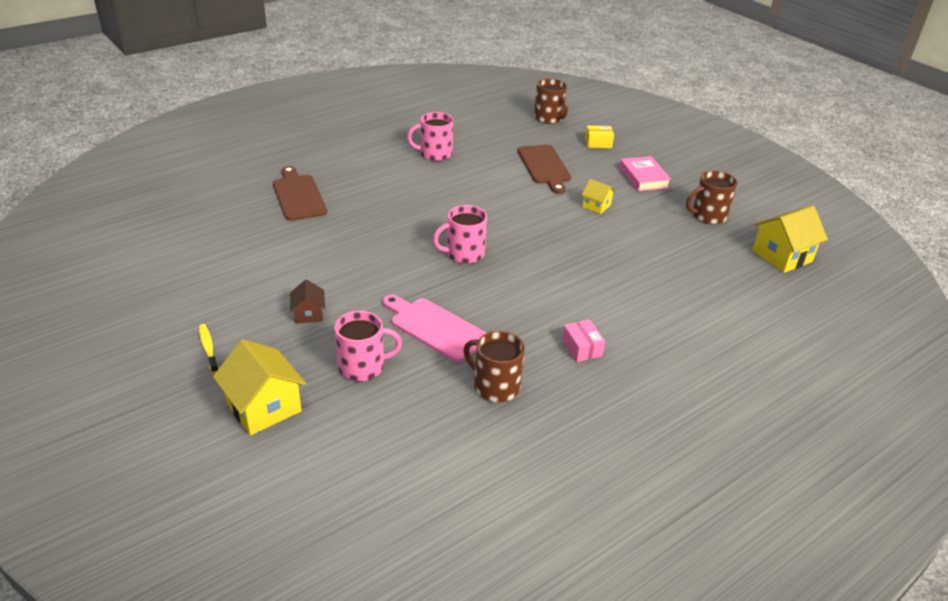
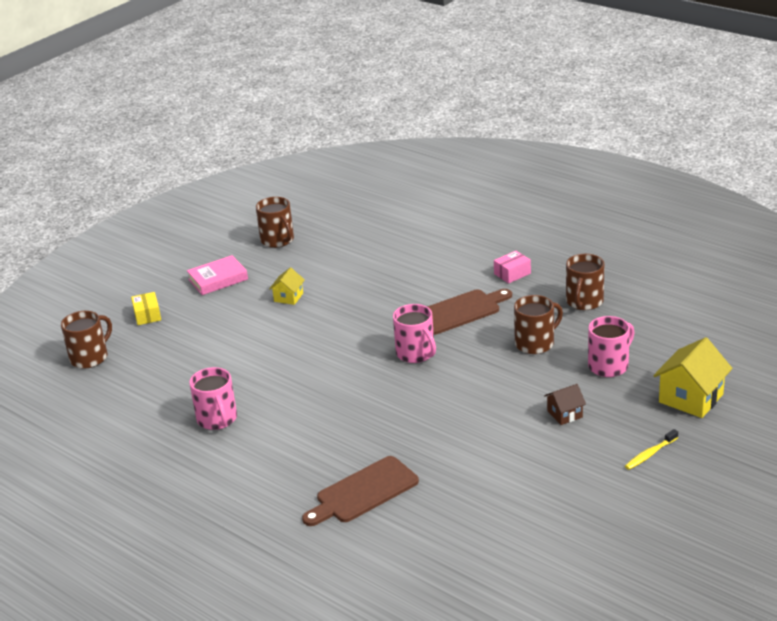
camera: 100 degrees left, 5 degrees down
pink mug [334,311,402,381] -> pink mug turned 75 degrees clockwise [588,316,634,377]
pink cutting board [383,295,486,362] -> brown mug [514,295,563,354]
brown cutting board [518,145,571,194] -> brown cutting board moved to [427,289,512,335]
yellow house [752,206,828,273] -> none

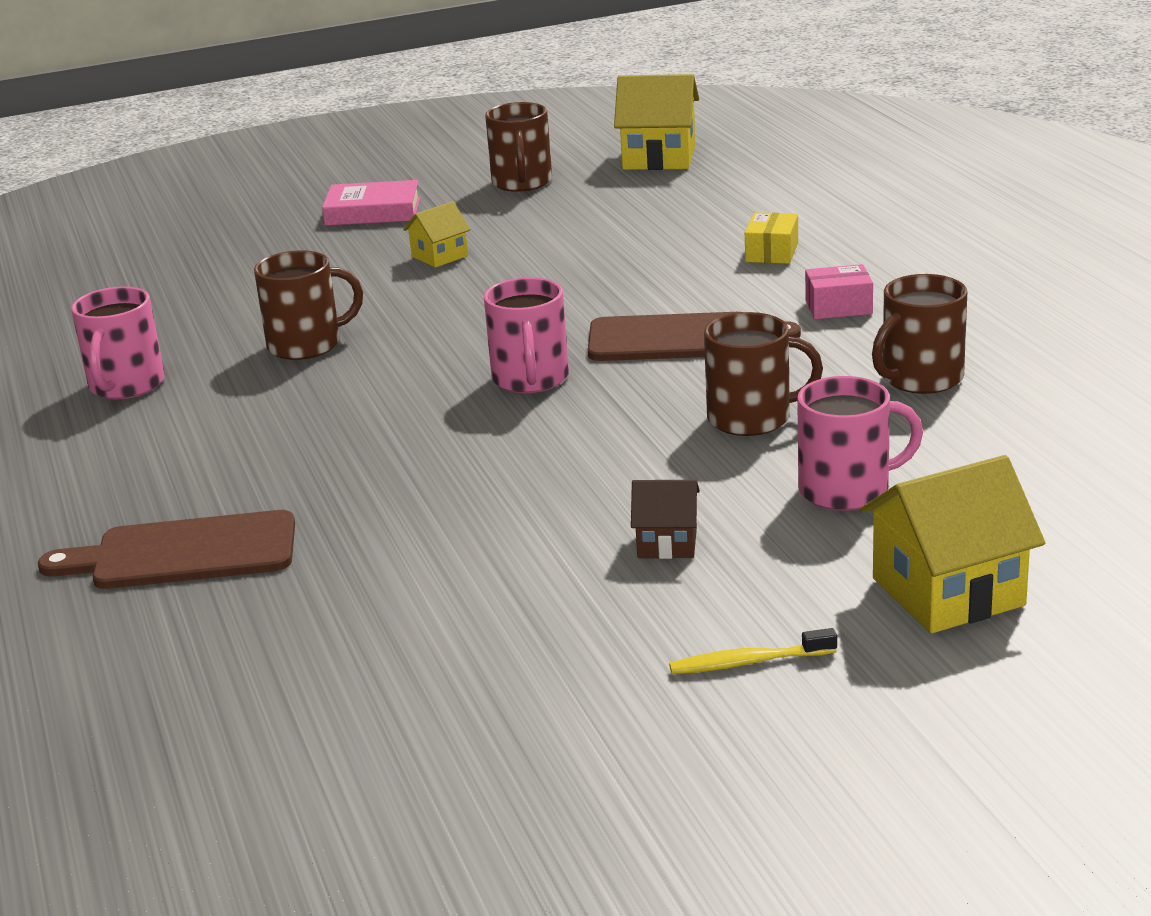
camera: 30 degrees right, 5 degrees down
brown mug [61,311,112,368] -> brown mug moved to [254,250,363,360]
yellow box [131,292,161,325] -> yellow box moved to [745,212,798,264]
none -> yellow house [614,74,699,170]

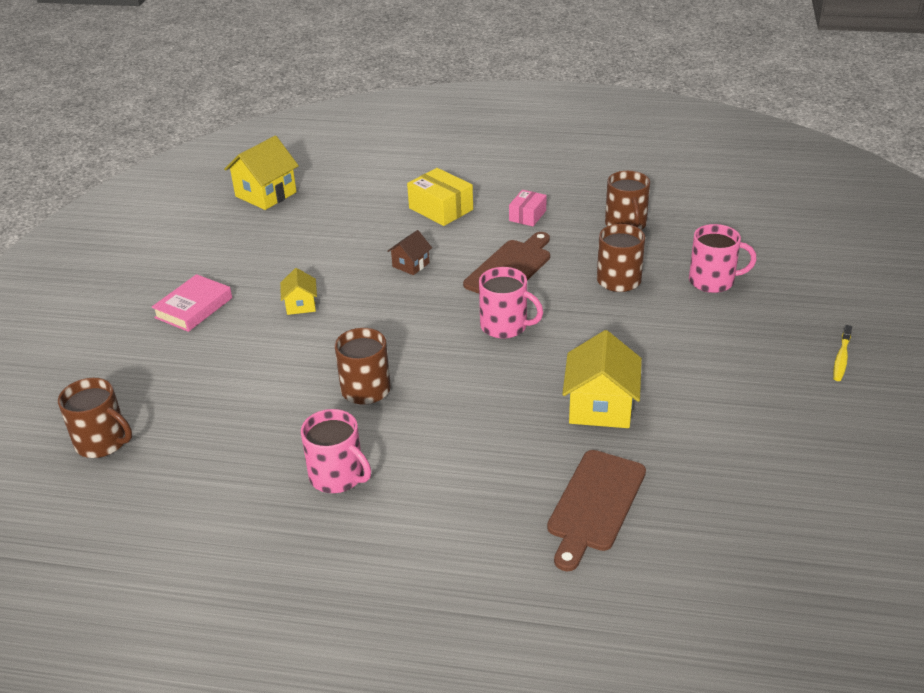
camera: 60 degrees left, 10 degrees up
brown mug [485,102,552,192] -> brown mug moved to [58,378,132,458]
brown house [631,480,700,559] -> brown house moved to [387,230,432,275]
yellow box [745,212,798,264] -> yellow box [407,168,473,226], size x1.58
pink mug [797,376,923,511] -> pink mug turned 75 degrees clockwise [689,224,757,293]
yellow house [860,455,1045,633] -> yellow house moved to [562,330,642,428]

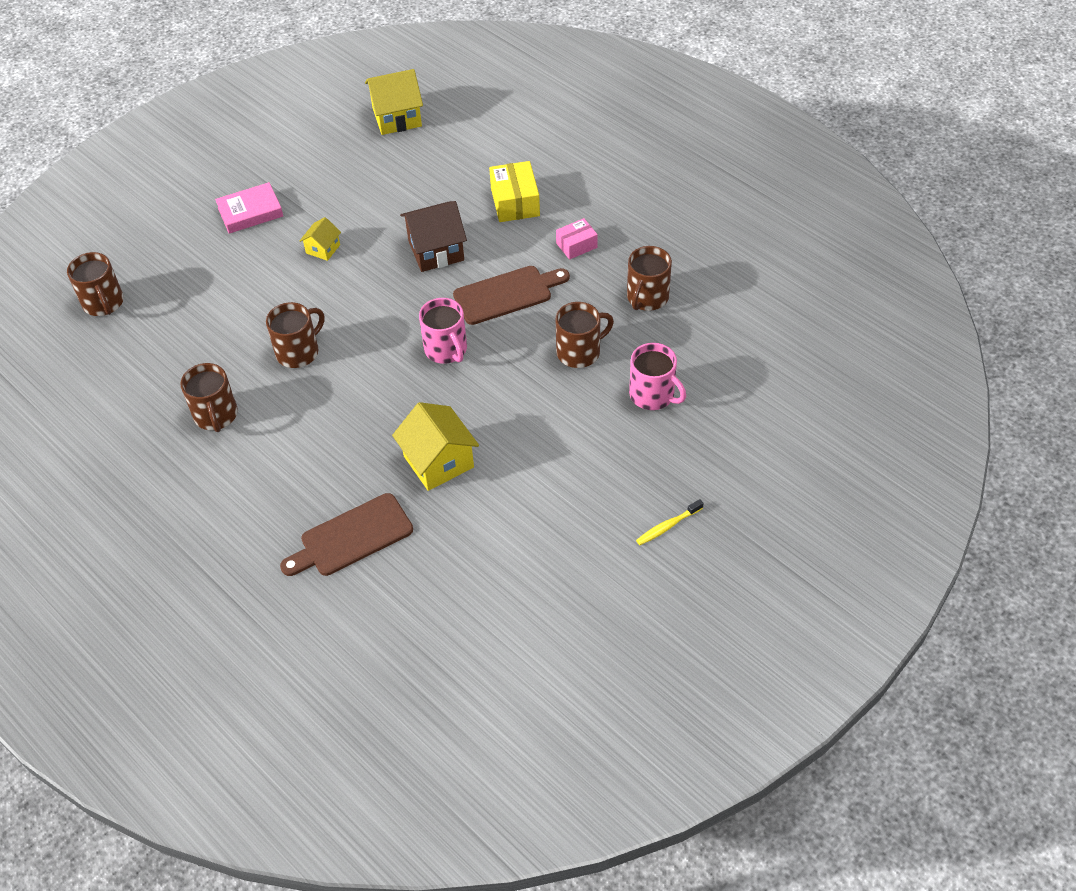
camera: 35 degrees right, 15 degrees up
pink mug [301,409,371,493] -> brown mug [181,363,238,432]
brown house [387,230,432,275] -> brown house [400,201,467,272], size x1.82
yellow house [562,330,642,428] -> yellow house turned 75 degrees counterclockwise [392,402,479,491]

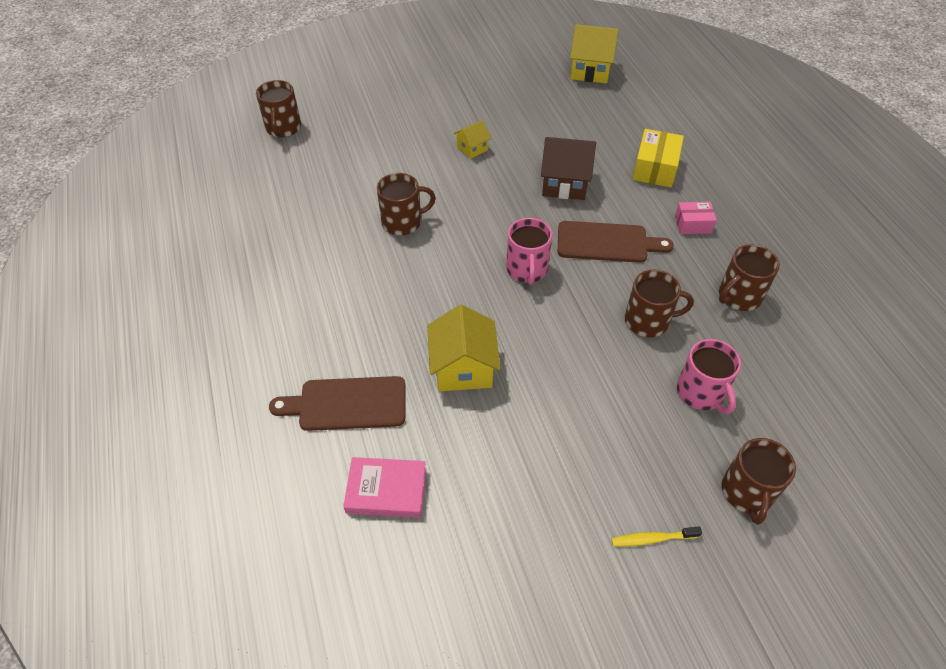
camera: 25 degrees right, 0 degrees up
brown mug [181,363,238,432] -> brown mug moved to [721,438,796,525]
pink book [215,182,283,234] -> pink book moved to [343,457,426,518]

